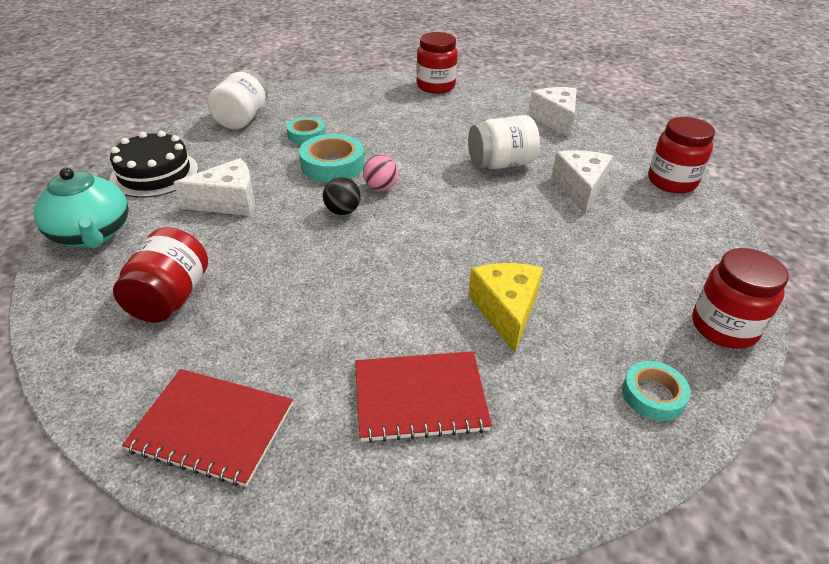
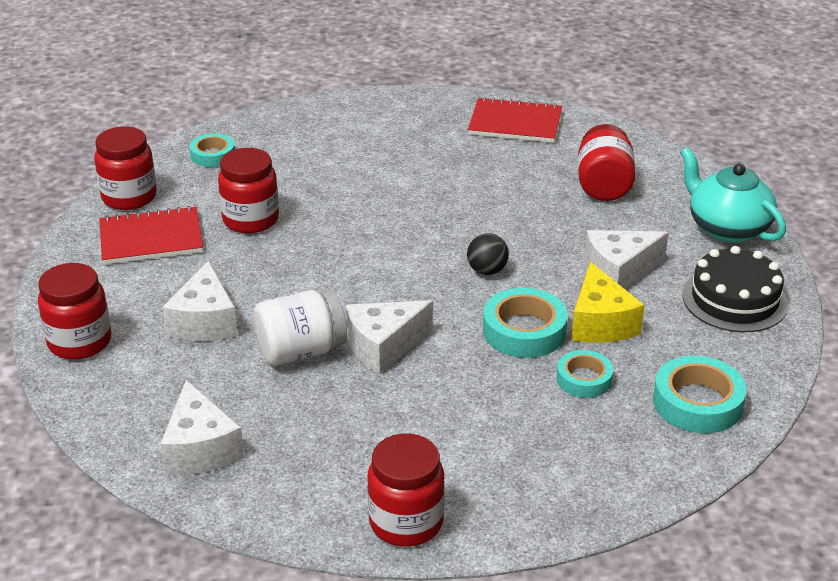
camera: 175 degrees right, 5 degrees down
white jar [207,69,268,130] -> turquoise tape [653,356,747,433]
red notebook [355,351,492,443] -> red notebook moved to [99,206,203,264]
pink ball [363,154,399,191] -> none
yellow cheese [468,263,543,353] -> yellow cheese moved to [571,262,644,343]
none -> red jar [218,148,279,233]
none -> white cheese [346,300,433,374]

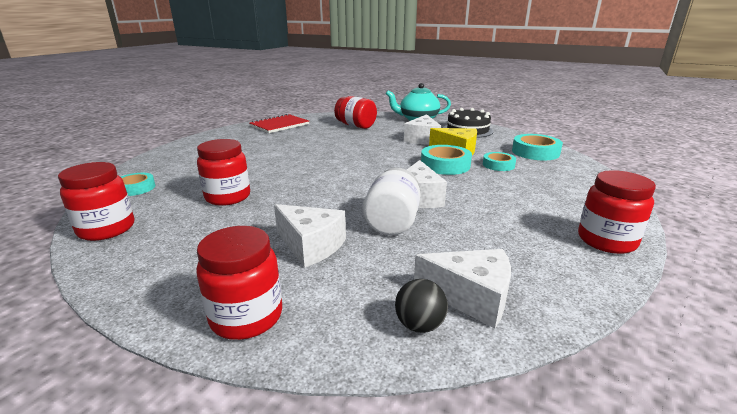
camera: 55 degrees left, 10 degrees down
red notebook [99,206,203,264] -> none
black ball [467,233,509,275] -> black ball moved to [395,279,448,333]

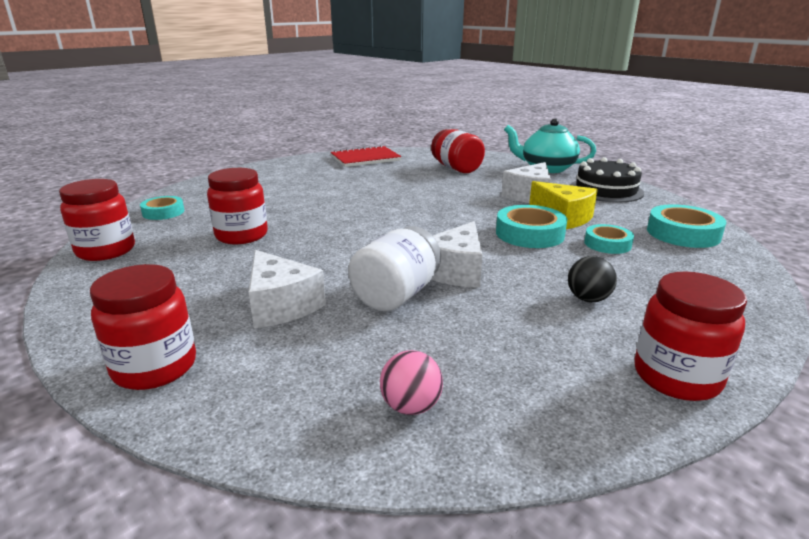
camera: 20 degrees right, 0 degrees up
black ball [395,279,448,333] -> black ball moved to [568,256,617,302]
white cheese [414,249,511,329] -> pink ball [380,350,443,415]

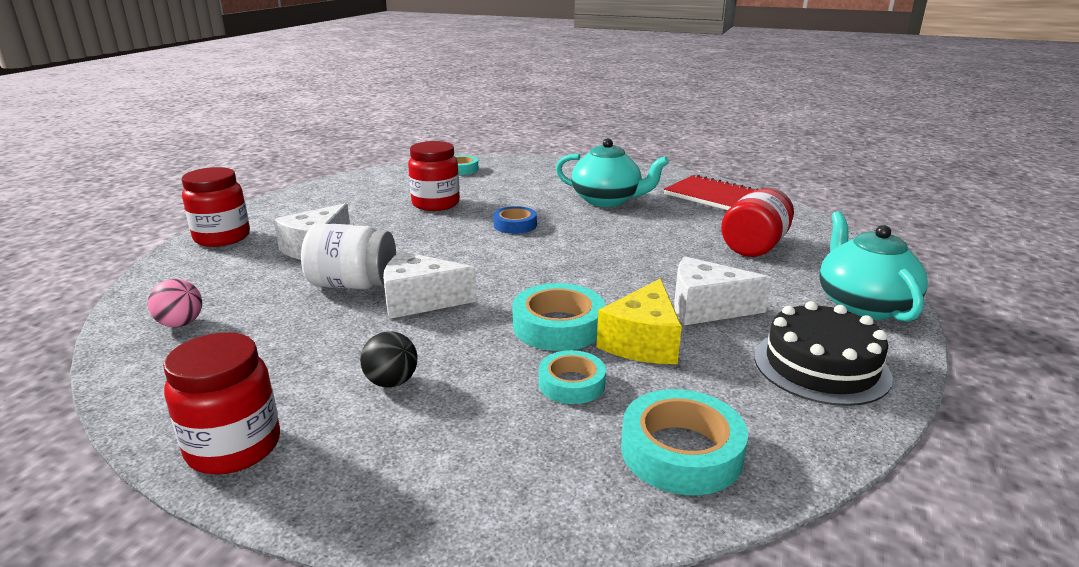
camera: 65 degrees right, 0 degrees up
red jar [59,179,135,261] -> none
none -> blue tape [493,206,537,234]
none -> turquoise teapot [556,138,669,207]

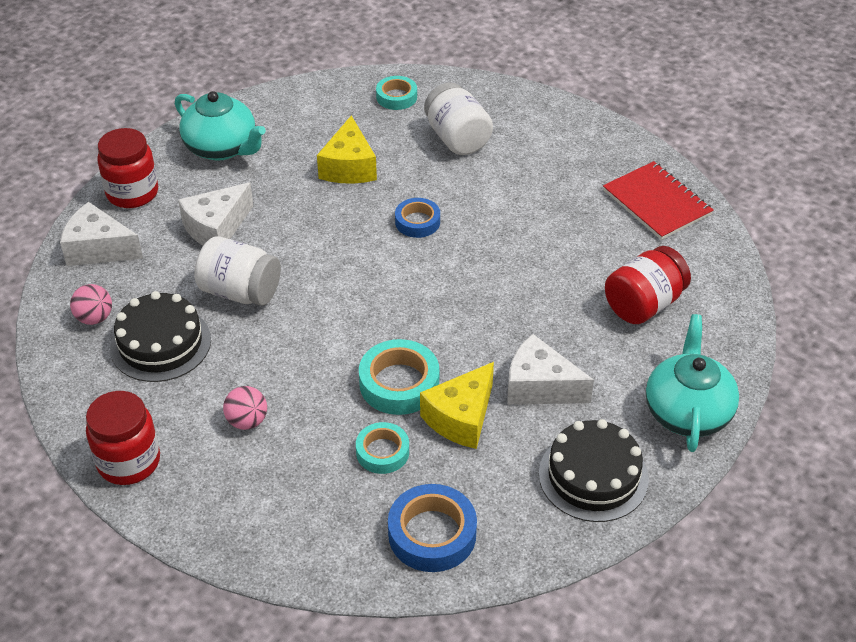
camera: 15 degrees right, 20 degrees up
black ball [360,331,417,387] -> pink ball [223,386,267,430]
white cheese [383,251,477,319] -> white cheese moved to [60,202,143,266]
red jar [408,141,460,211] -> yellow cheese [317,115,377,184]
turquoise teapot [556,138,669,207] -> turquoise teapot moved to [175,91,266,161]
turquoise tape [621,389,748,495] -> blue tape [388,484,477,572]
none -> black cake [110,291,211,382]
none -> white jar [424,83,493,155]

